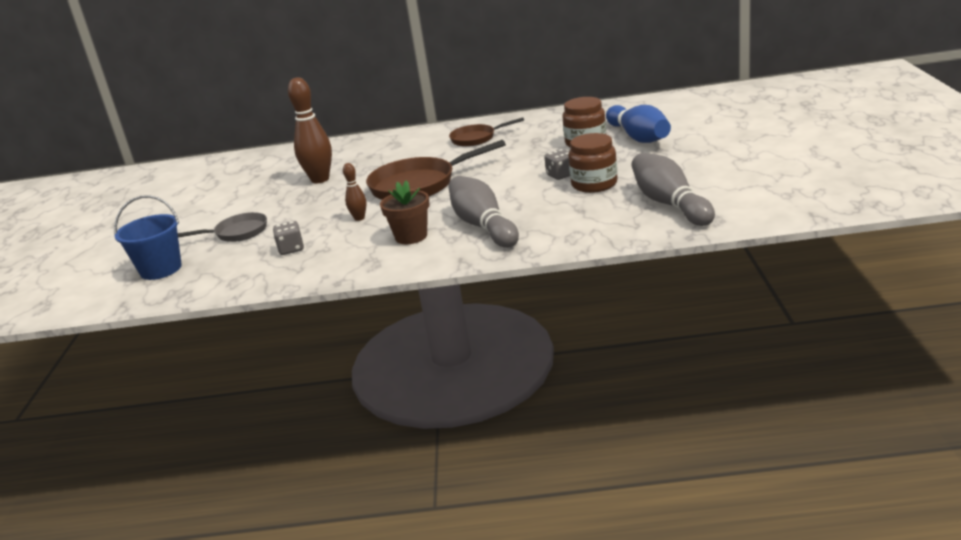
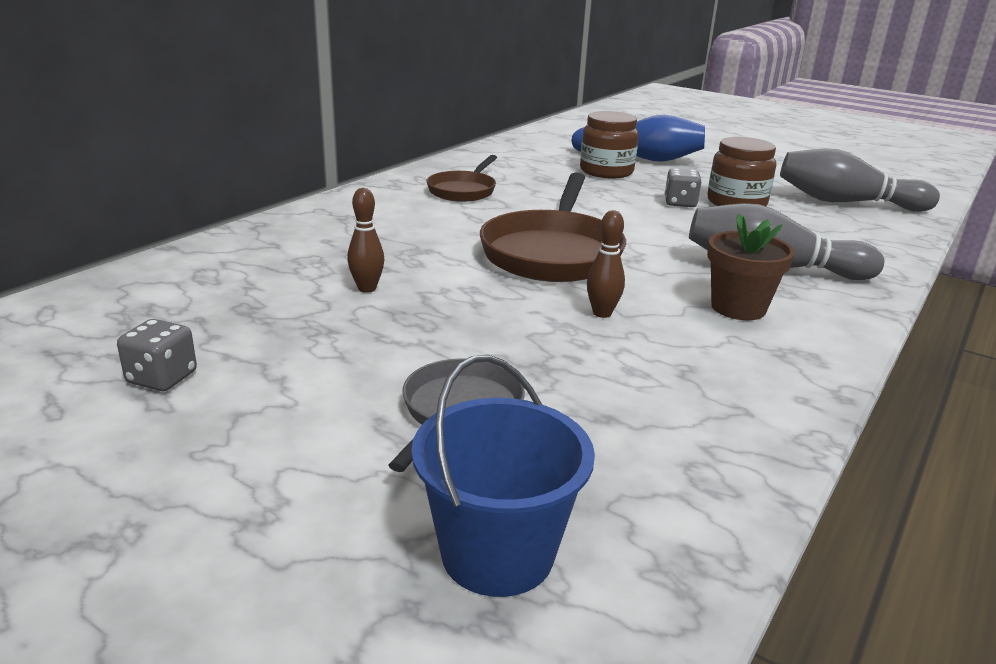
camera: 60 degrees left, 0 degrees up
grey dice [273,221,304,255] -> grey dice moved to [117,319,197,391]
brown bowling pin [288,77,332,183] -> brown bowling pin [347,188,385,293], size x0.51

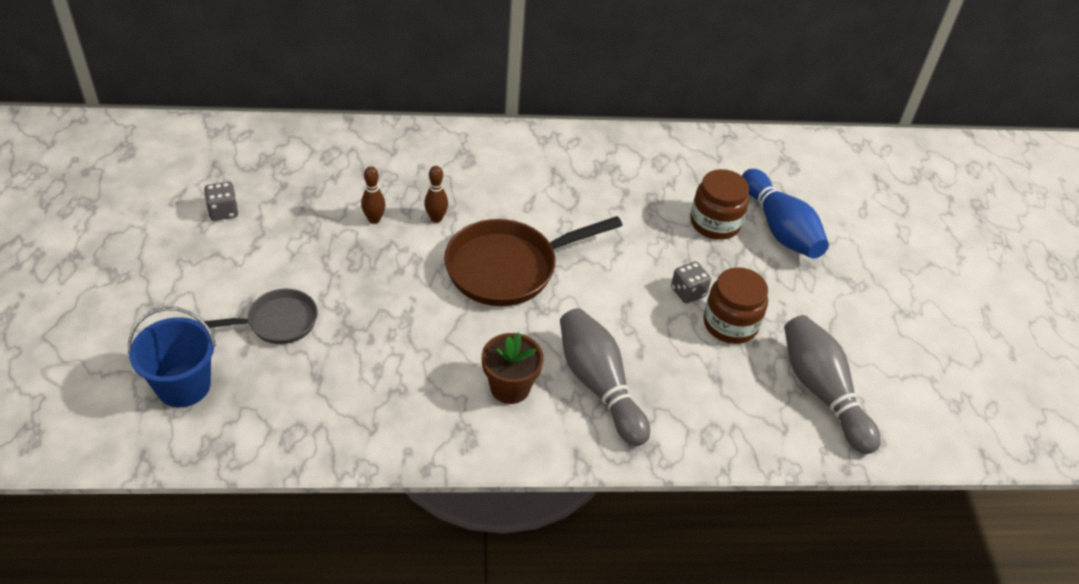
camera: 50 degrees right, 20 degrees up
brown pan [426,155,497,202] -> none
brown bowling pin [587,210,625,318] -> brown bowling pin moved to [424,166,448,223]

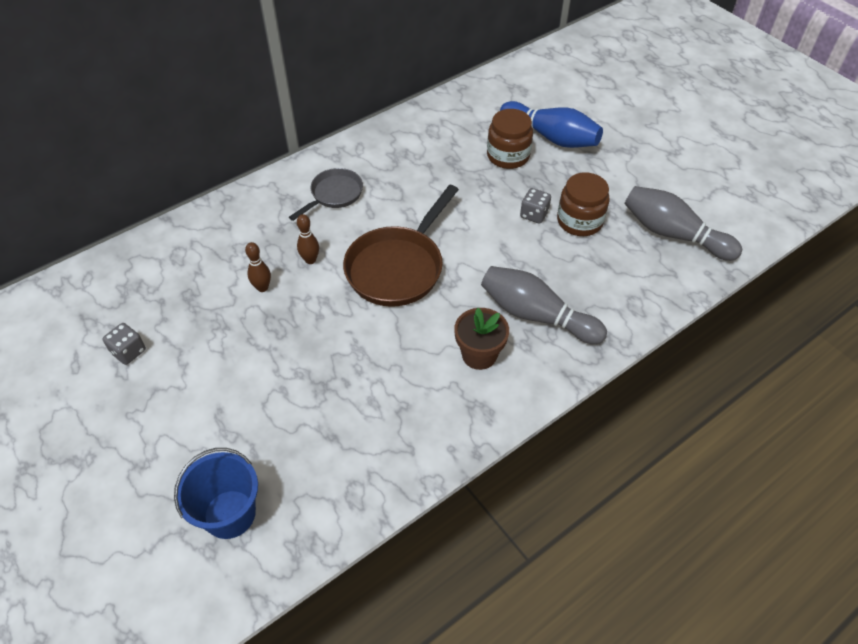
camera: 30 degrees left, 5 degrees up
grey pan [204,289,318,344] -> grey pan moved to [289,168,363,221]

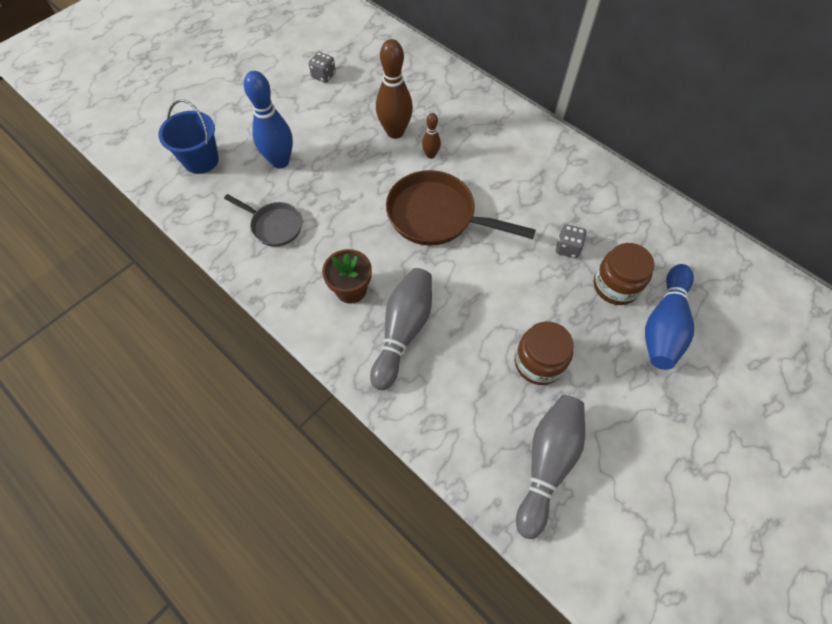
camera: 80 degrees right, 10 degrees up
brown bowling pin [245,242,271,292] -> brown bowling pin [376,39,413,139], size x1.98
grey pan [289,168,363,221] -> grey pan moved to [224,194,302,247]
grey dice [520,188,551,224] -> grey dice moved to [556,224,586,258]
none -> blue bowling pin [244,71,293,169]

